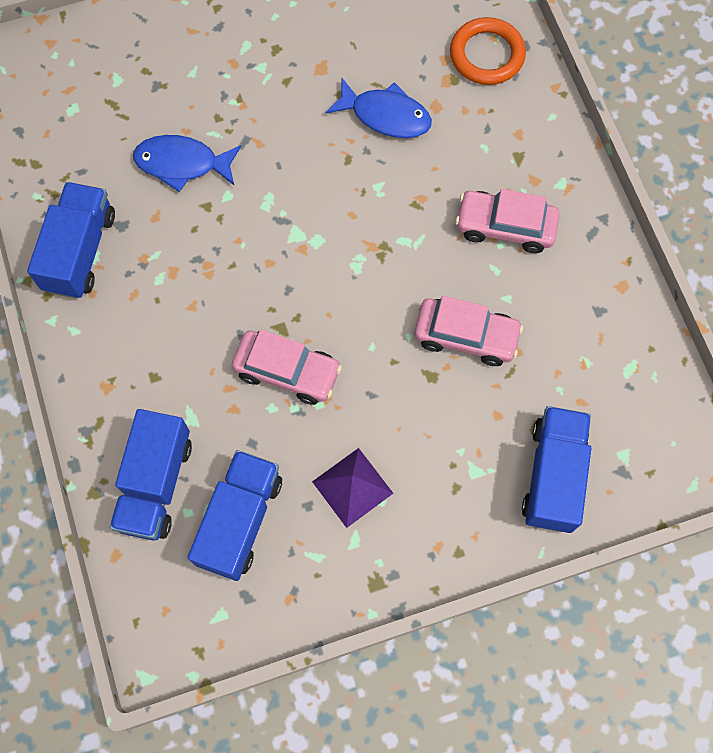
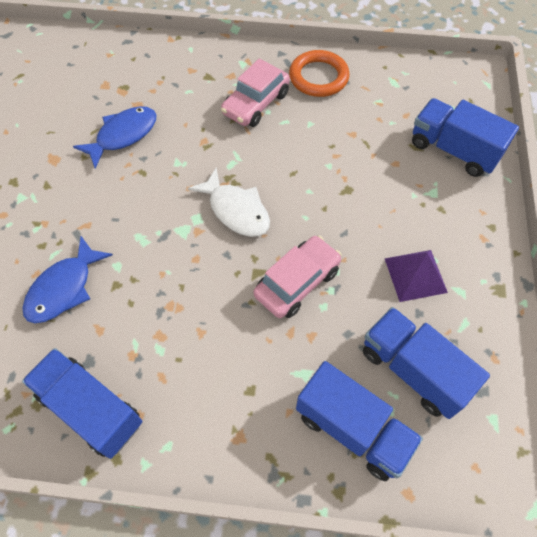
camera: 65 degrees left, 10 degrees down
pink car [414,296,523,366] -> none
orange ring [450,17,526,85] -> orange ring moved to [289,50,350,97]
none -> white fish [188,168,270,237]

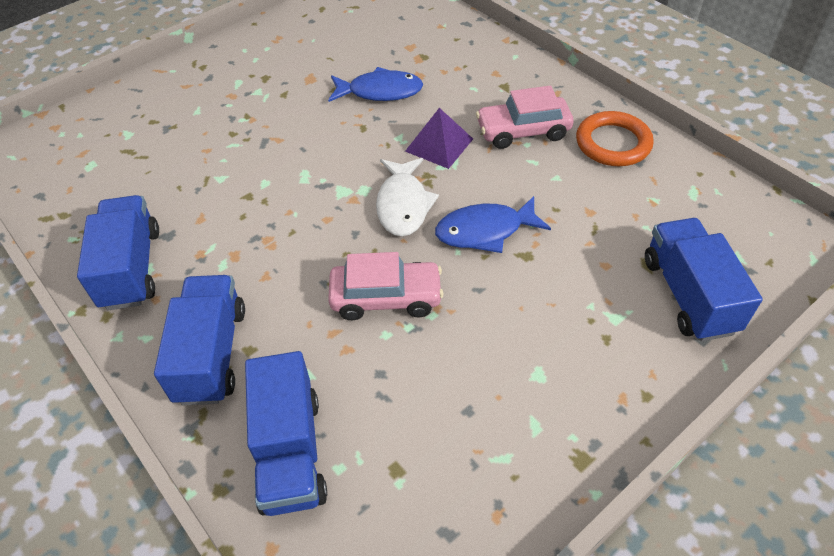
camera: 45 degrees right, 10 degrees down
blue fish [22,236,113,323] -> blue fish moved to [435,196,551,253]
blue truck [363,307,490,419] -> blue truck moved to [154,275,245,406]
purple pyramid [385,250,448,302] -> purple pyramid moved to [405,108,473,169]

